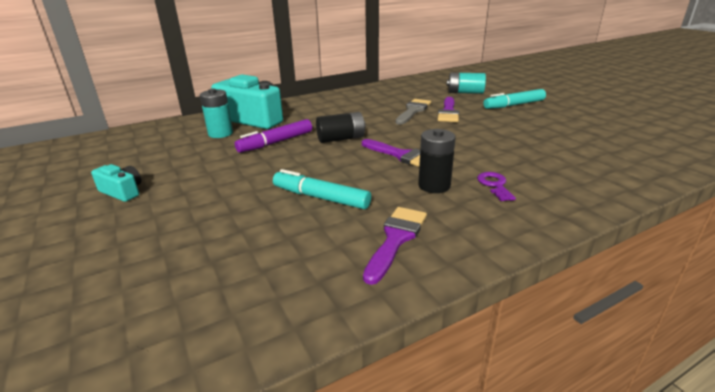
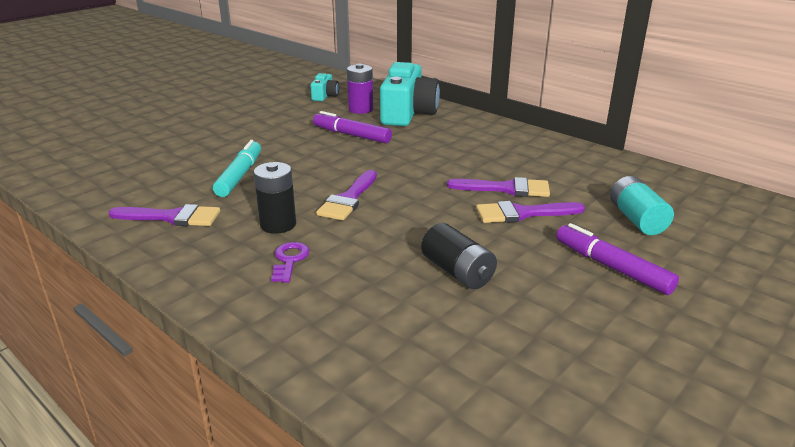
camera: 70 degrees right, 0 degrees up
turquoise camera [91,164,141,202] -> turquoise camera moved to [310,73,339,101]
turquoise battery [200,89,233,138] -> purple battery [347,64,373,114]
black battery [316,112,366,143] -> black battery moved to [421,223,497,289]
grey brush [395,99,431,125] -> purple brush [447,177,550,197]
purple key [477,172,516,201] -> purple key turned 60 degrees counterclockwise [271,242,310,283]
turquoise marker [483,89,546,109] -> purple marker [556,223,679,295]

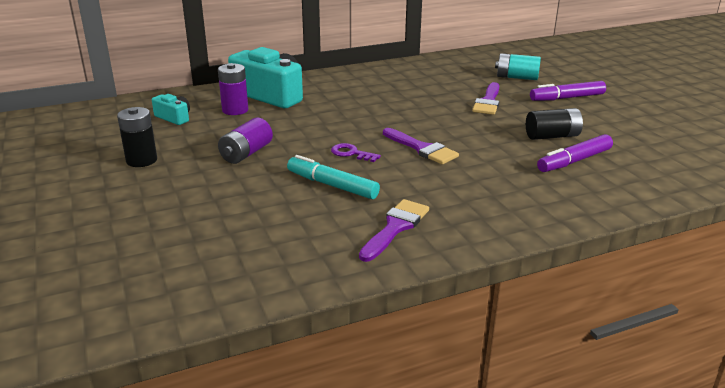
camera: 65 degrees left, 0 degrees up
black battery [254,162,296,234] -> black battery moved to [117,107,157,167]
purple key [271,242,310,283] -> purple key moved to [331,143,381,162]
purple marker [313,111,392,143] -> purple marker moved to [537,134,613,172]
purple brush [447,177,550,197] -> none
none -> purple battery [218,118,273,164]

